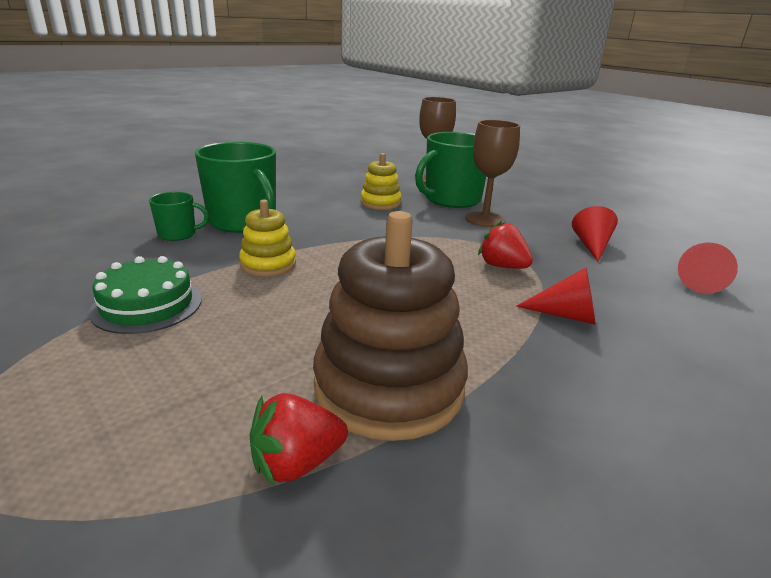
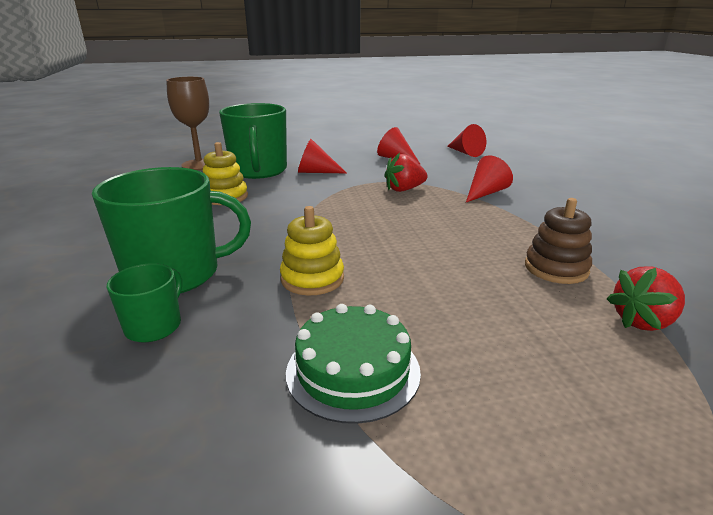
camera: 60 degrees left, 0 degrees up
red strawberry [250,393,348,486] -> red strawberry turned 60 degrees clockwise [607,267,685,331]
brown stacking toy [313,211,468,441] -> brown stacking toy [525,198,592,284], size x0.53
brown goblet [466,120,520,227] -> red cone [298,139,347,173]

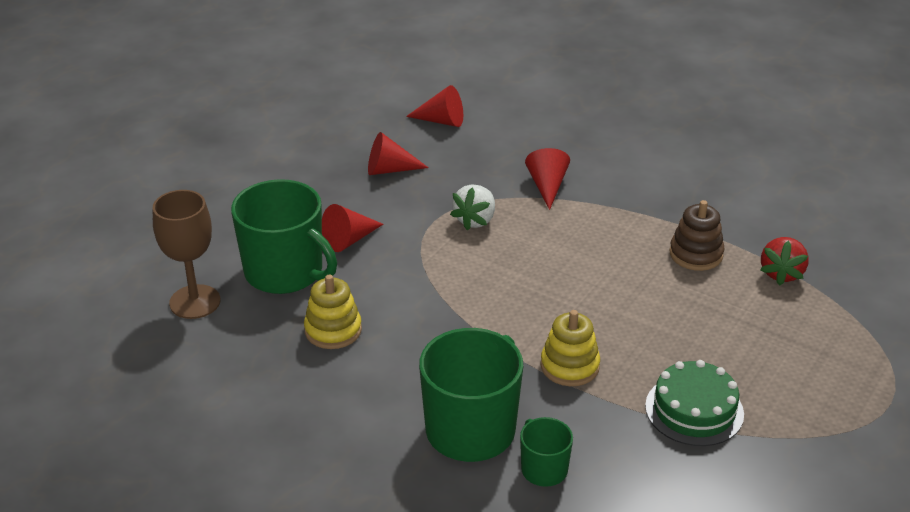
camera: 45 degrees left, 10 degrees up
red strawberry [384,153,428,192] -> white strawberry [450,185,495,230]

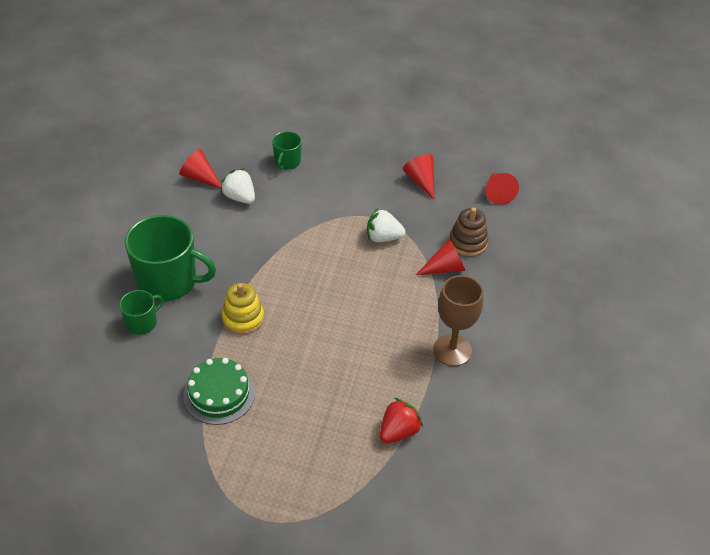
camera: 70 degrees right, 10 degrees up
brown goblet [153,190,220,319] -> brown goblet moved to [433,275,483,366]
green mug [231,179,337,294] -> green mug [272,131,302,170], size x0.50
yellow stacking toy [304,275,362,349] -> white strawberry [220,168,255,204]
red cone [322,204,383,252] -> red cone moved to [179,149,221,188]
brown stacking toy [670,200,724,271] -> brown stacking toy moved to [449,207,488,256]
red strawberry [760,237,809,286] -> red strawberry turned 135 degrees clockwise [380,398,423,443]

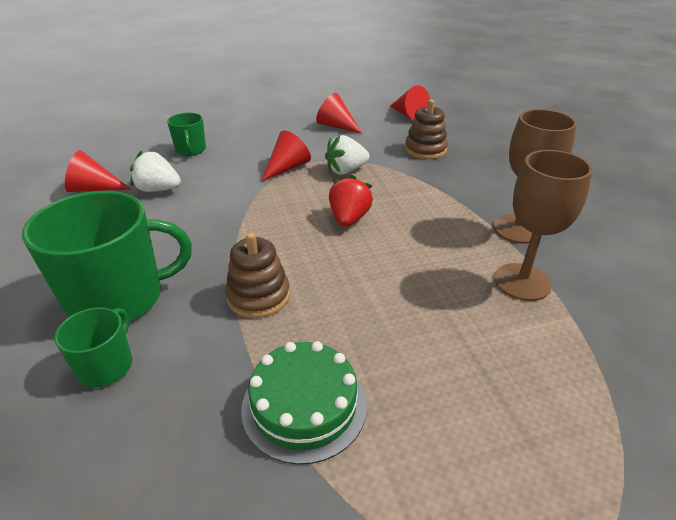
camera: 30 degrees left, 10 degrees down
yellow stacking toy [222,283,264,335] -> brown stacking toy [225,232,290,318]
red strawberry [380,398,423,443] -> red strawberry moved to [329,174,373,227]
red cone [416,238,465,275] -> red cone moved to [261,130,311,182]
none -> brown goblet [494,150,593,301]

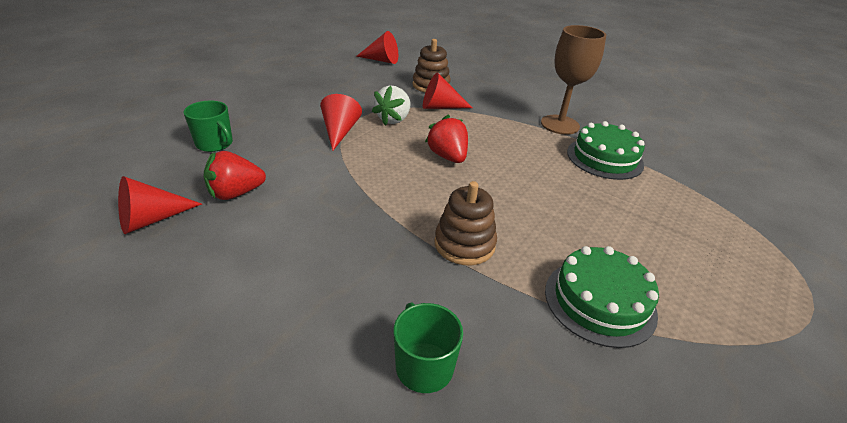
camera: 40 degrees left, 0 degrees up
green mug [22,191,192,322] -> none
white strawberry [130,150,181,192] -> red strawberry [203,151,266,200]
red cone [316,93,362,134] -> red cone moved to [423,72,473,109]
brown goblet [494,150,593,301] -> green cake [567,121,645,180]

